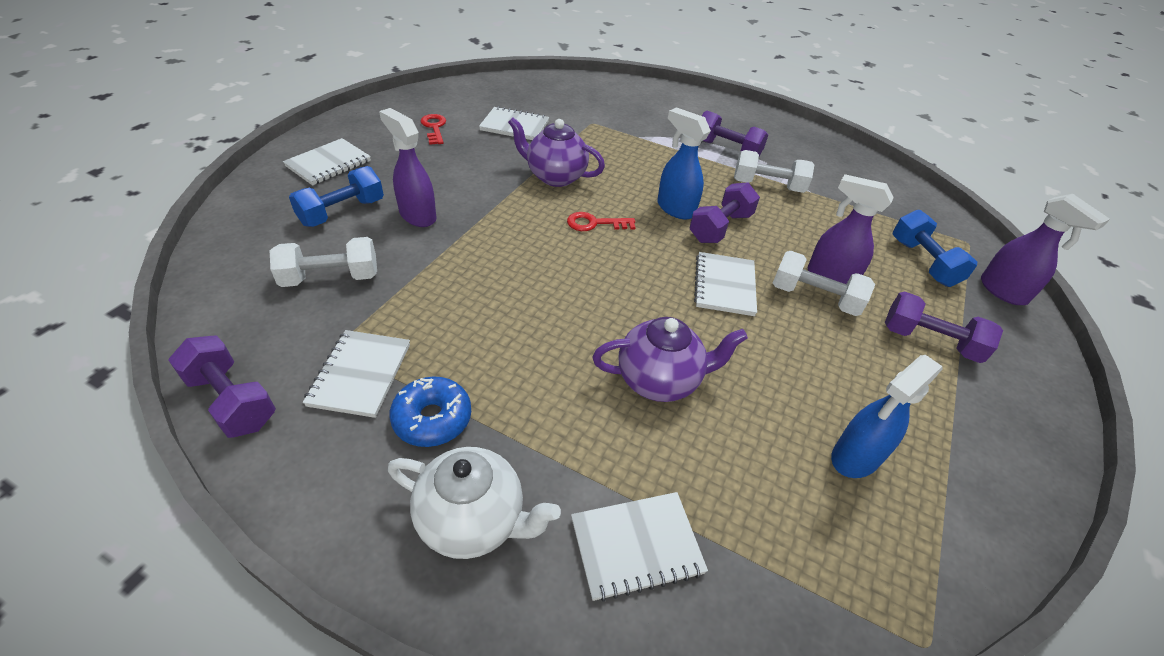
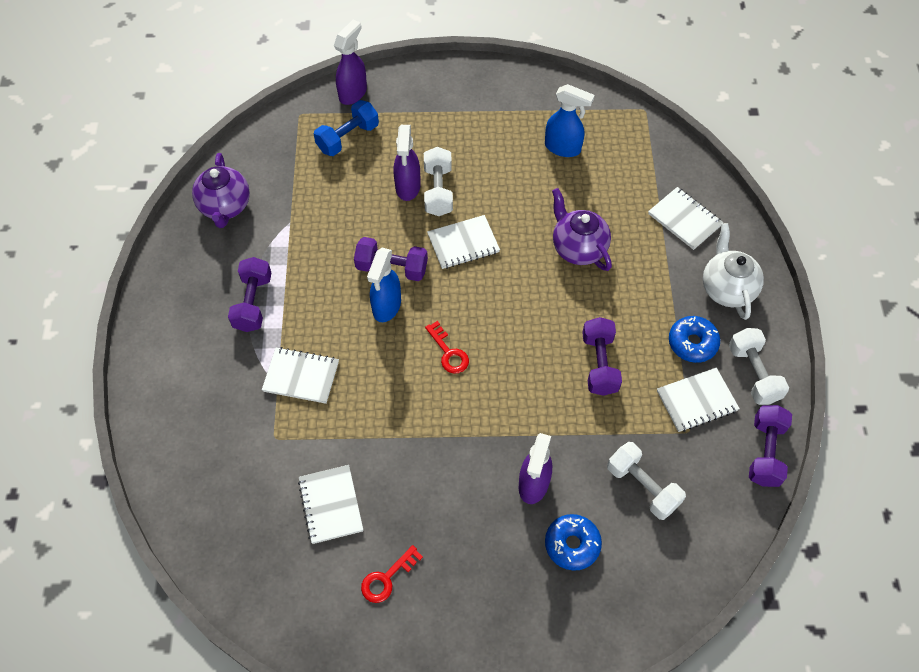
camera: 115 degrees left, 15 degrees up
white notebook [283,138,371,185] -> white notebook moved to [262,347,339,404]
blue dumbbell [289,166,384,227] -> blue donut [545,514,602,571]
purple teapot [508,117,605,187] -> purple teapot moved to [192,153,250,228]
white dumbbell [734,150,814,193] -> white dumbbell moved to [729,328,789,405]
purple dumbbell [885,291,1003,363] -> purple dumbbell moved to [582,317,622,396]

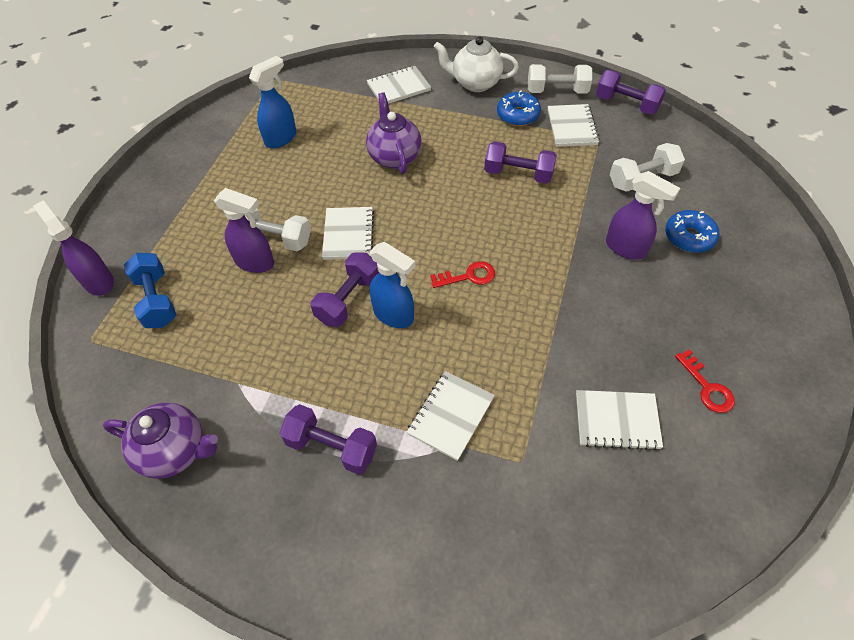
camera: 70 degrees left, 5 degrees down
purple teapot [552,188,612,271] -> purple teapot turned 90 degrees clockwise [366,92,422,174]

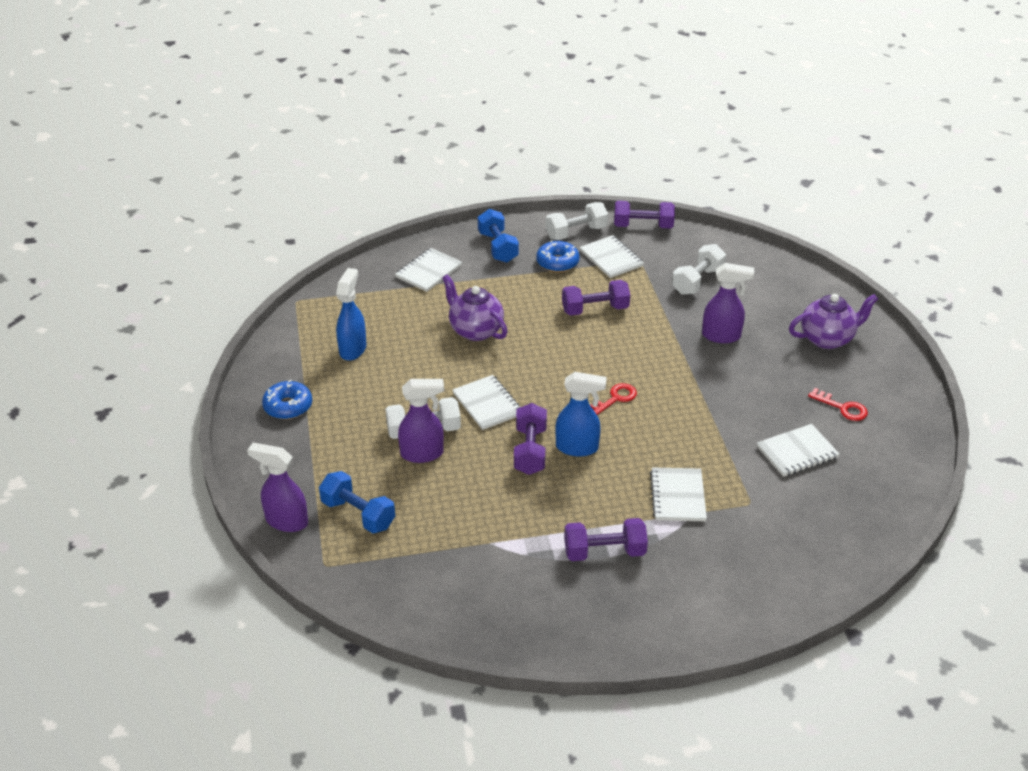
camera: 30 degrees left, 15 degrees down
purple teapot [103,402,218,479] -> purple teapot moved to [789,294,878,349]
white teapot [434,36,519,92] -> blue dumbbell [478,209,519,263]
blue donut [665,210,719,253] -> blue donut moved to [262,380,312,419]

